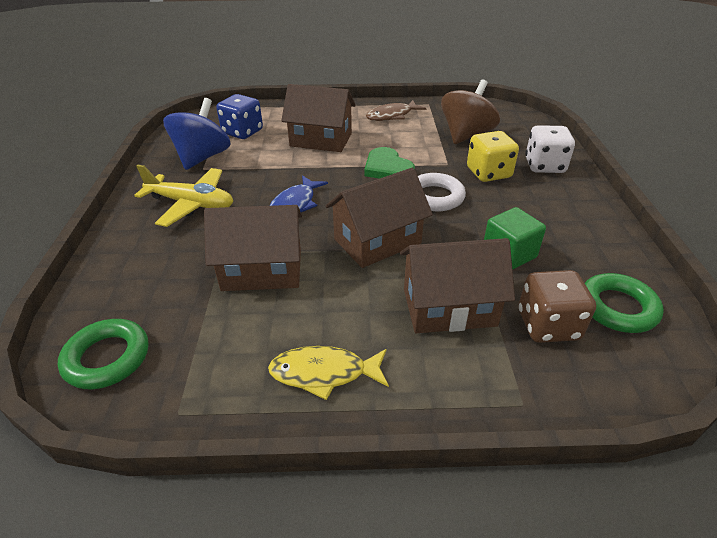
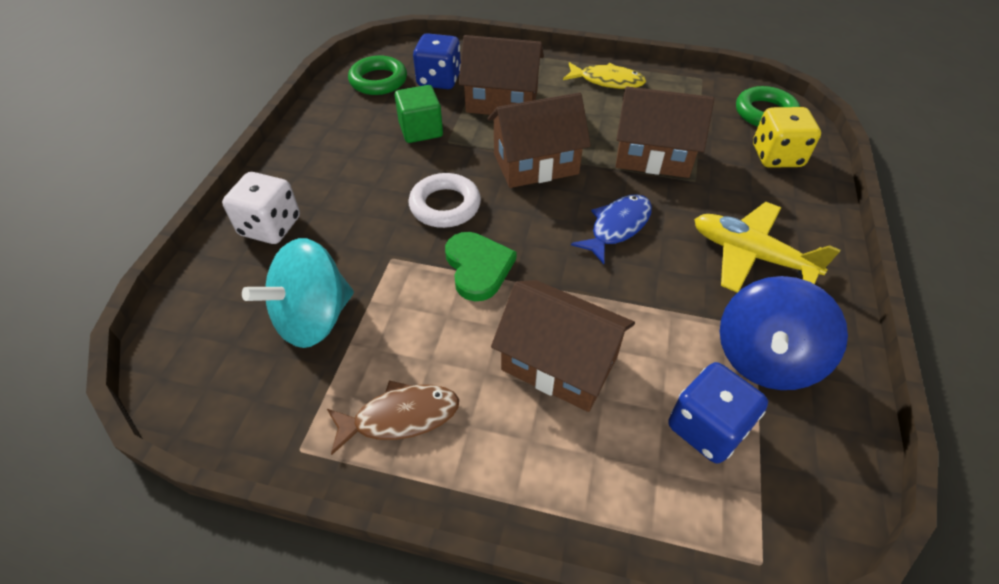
camera: 165 degrees left, 10 degrees up
brown spinning top [441,79,500,144] -> turquoise spinning top [242,238,354,348]
yellow dice [467,131,519,182] -> yellow dice moved to [753,107,821,168]
brown dice [519,270,596,343] -> blue dice [413,33,461,89]

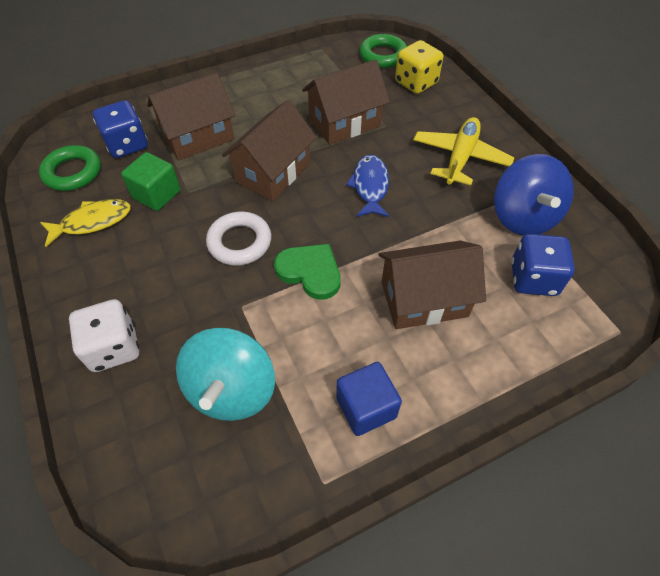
camera: 40 degrees left, 5 degrees up
brown fish [326,381,459,455] -> blue cube [336,362,402,436]
yellow fish [563,62,646,89] -> yellow fish moved to [40,199,131,247]
yellow plane [694,202,840,293] -> yellow plane turned 120 degrees clockwise [413,117,514,185]

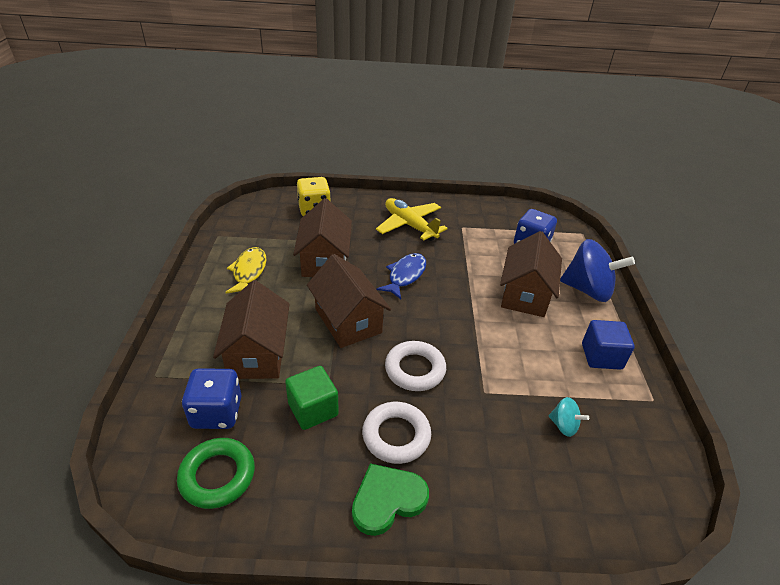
camera: 65 degrees left, 15 degrees down
yellow fish [40,199,131,247] -> yellow fish moved to [225,247,266,293]
white dice [69,299,139,372] -> none
turquoise spinning top [176,328,275,421] -> turquoise spinning top [548,397,589,437], size x0.46
green heart [274,244,340,300] -> green heart moved to [352,463,429,536]
blue fish [346,155,389,217] -> blue fish turned 90 degrees clockwise [376,253,426,299]
green ring [359,34,407,68] -> none
blue spinning top [494,154,574,236] -> blue spinning top moved to [560,239,635,302]
none -> white ring [362,402,431,464]

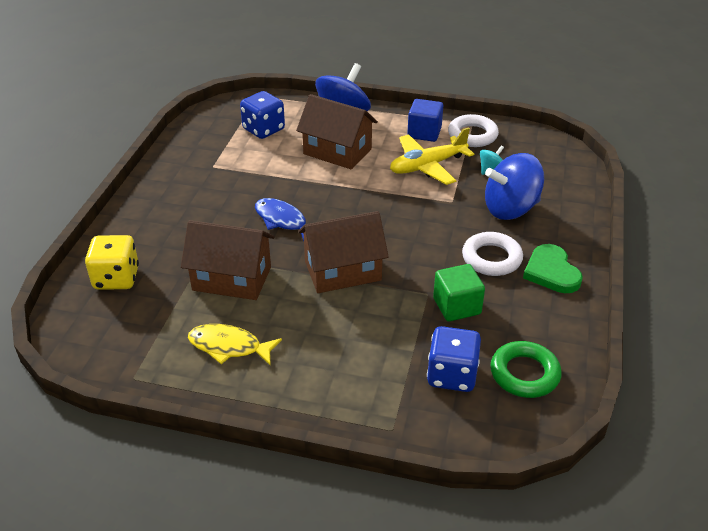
camera: 75 degrees left, 0 degrees up
brown house [213,280,290,379] -> none
yellow plane [376,198,448,241] -> yellow plane moved to [390,127,474,185]
white ring [385,341,446,391] -> white ring moved to [448,114,499,147]
none -> blue spinning top [485,153,544,220]

